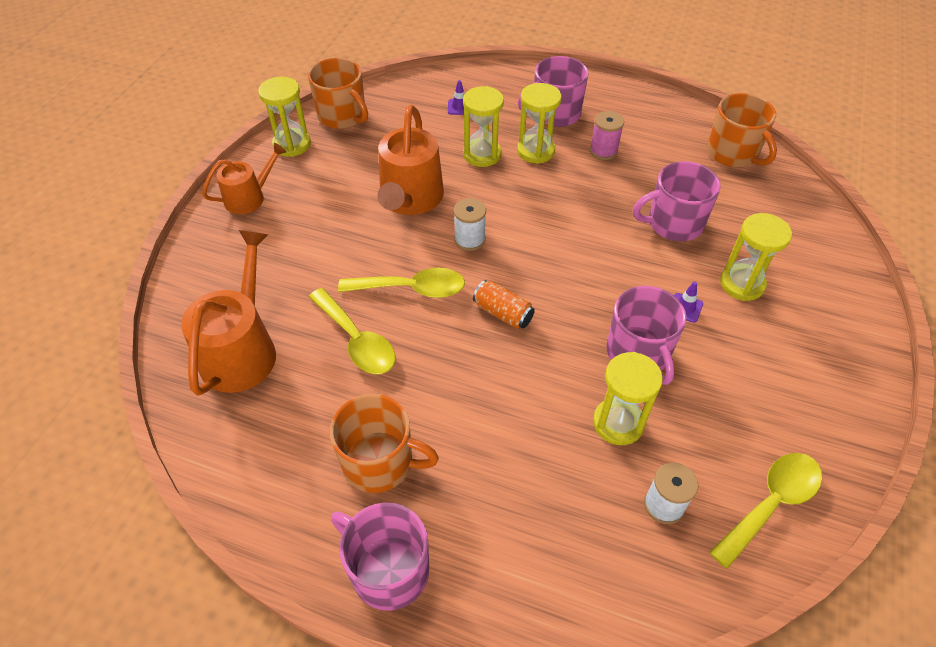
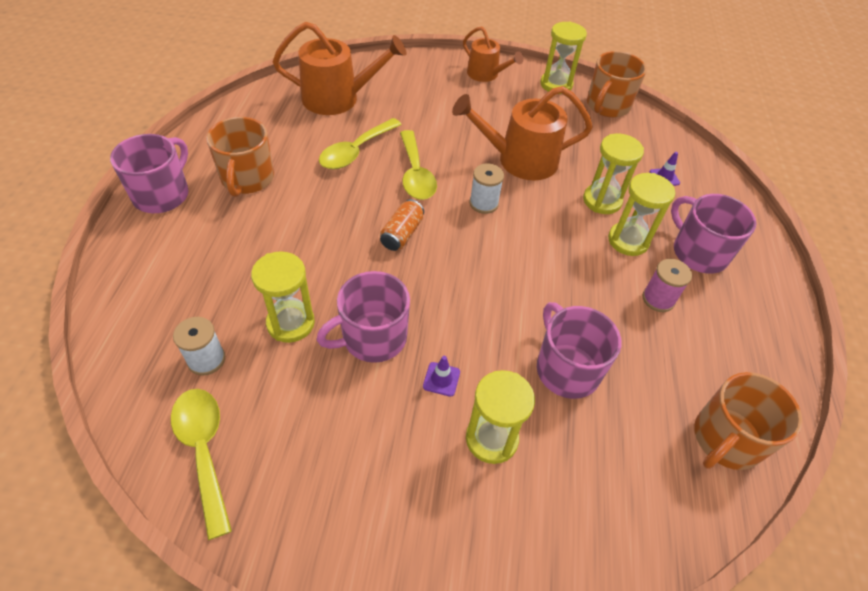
camera: 75 degrees right, 0 degrees up
yellow spoon [709,453,822,569] -> yellow spoon turned 150 degrees counterclockwise [171,389,232,540]

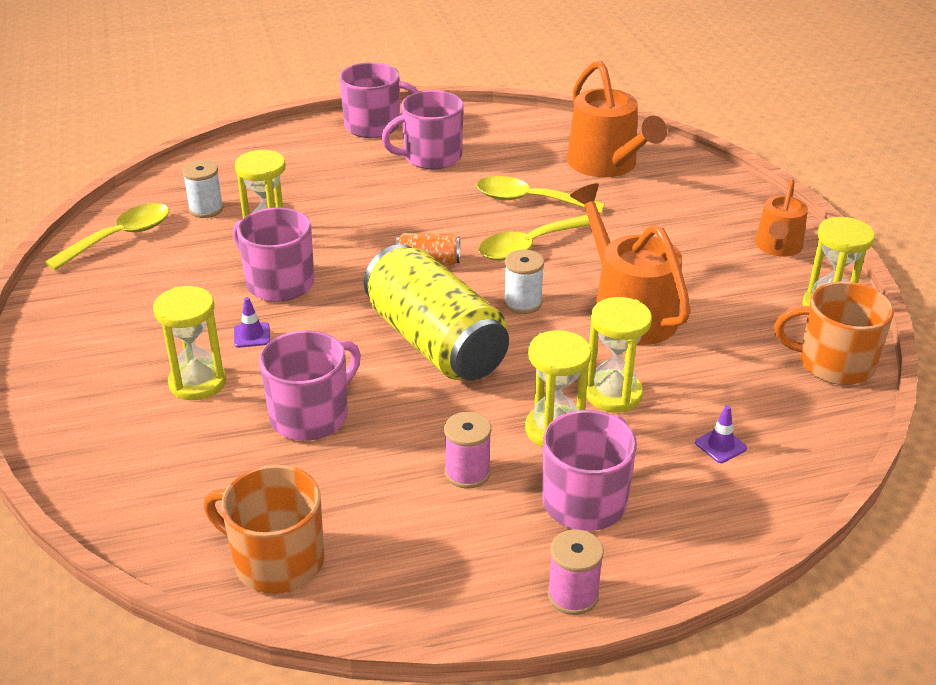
camera: 70 degrees right, 15 degrees down
orange mug [206,117,274,197] -> pink mug [382,90,464,170]
none -> yellow can [364,244,509,381]
none -> pink spool [548,529,604,615]

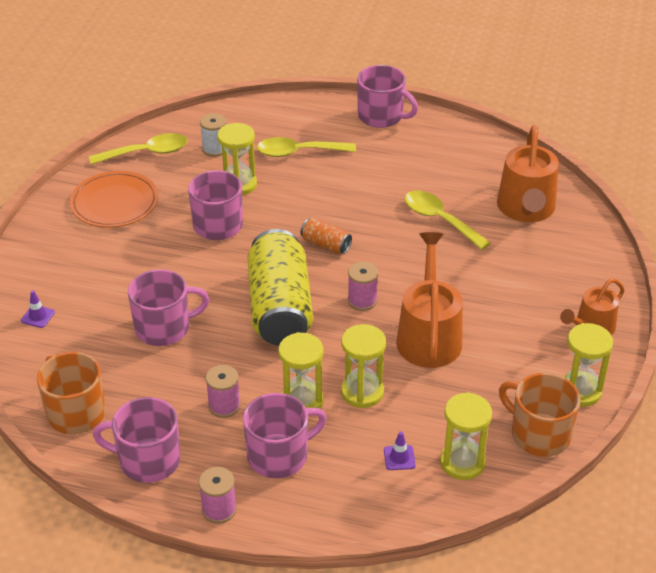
camera: 30 degrees right, 5 degrees up
yellow hourglass [153,286,226,400] -> yellow hourglass moved to [440,392,492,480]
purple traffic cone [234,297,270,348] -> purple traffic cone moved to [21,290,55,328]
pink mug [382,90,464,170] -> pink mug moved to [93,397,181,483]
yellow spoon [479,215,590,261] -> yellow spoon moved to [257,137,356,157]
white spool [504,249,544,314] -> pink spool [348,262,378,311]
none -> orange plate [70,171,159,228]

